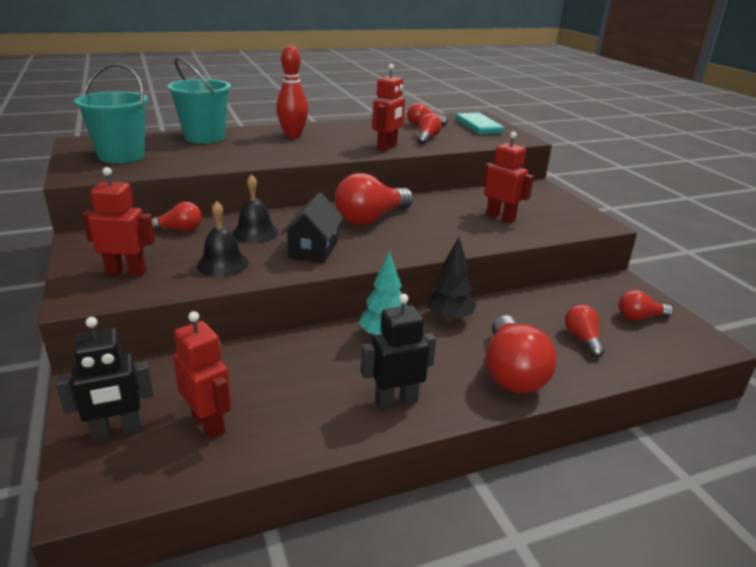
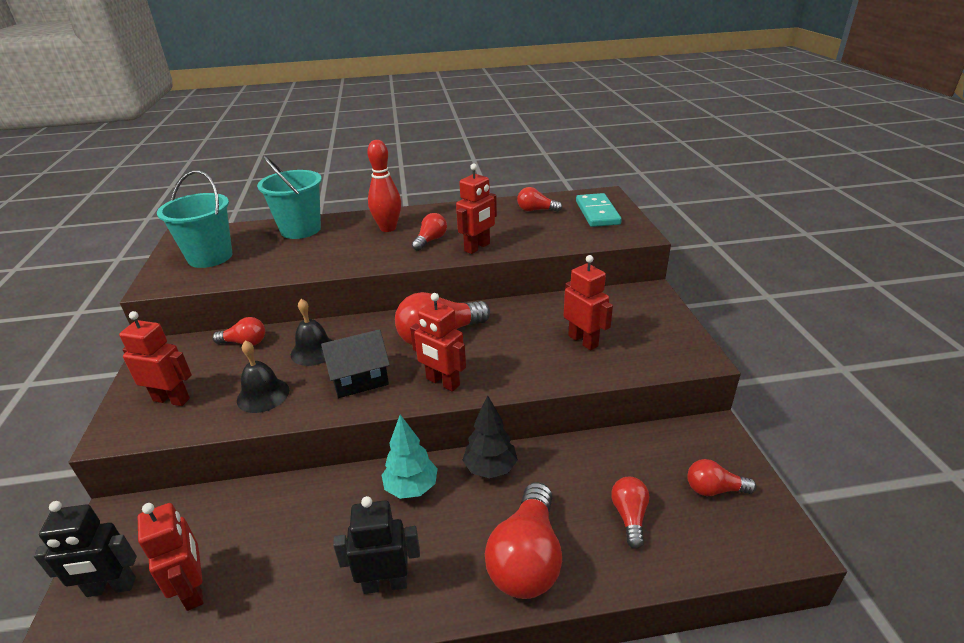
camera: 15 degrees right, 5 degrees up
black house [281,192,343,263] -> black house turned 45 degrees clockwise [321,329,390,398]
red light bulb [418,113,442,144] -> red light bulb moved to [412,213,447,251]
none -> red robot [410,293,466,392]

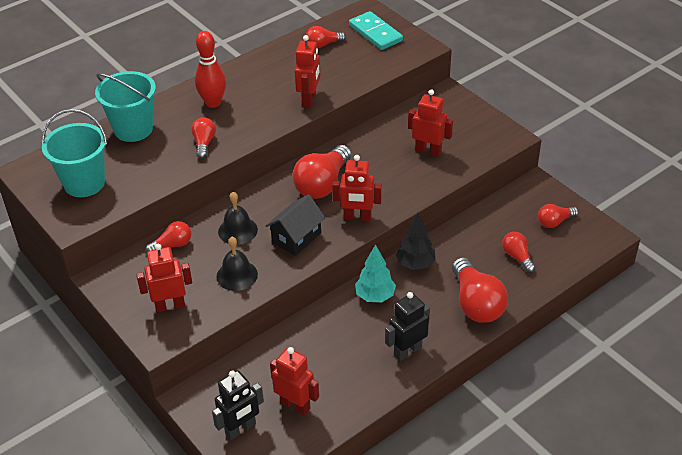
camera: 30 degrees left, 10 degrees up
red light bulb [412,213,447,251] -> red light bulb moved to [191,117,216,159]

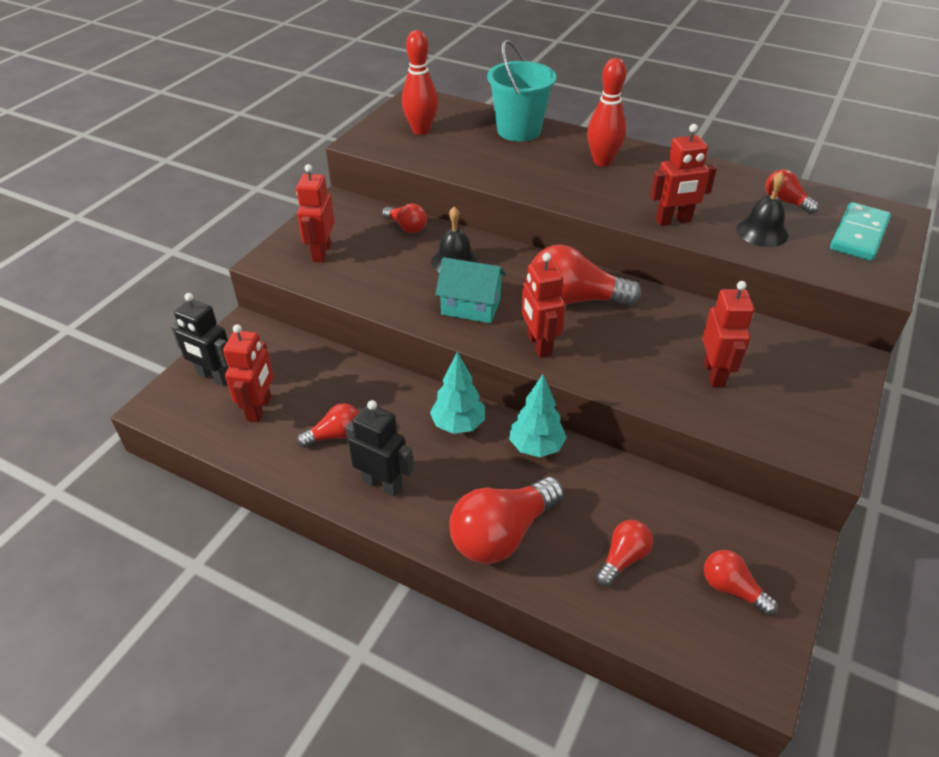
camera: 65 degrees right, 0 degrees up
turquoise bucket [41,109,107,197] -> red bowling pin [402,30,438,135]
red robot [136,244,192,312] -> red robot turned 135 degrees counterclockwise [296,164,335,262]
red light bulb [191,117,216,159] -> red light bulb moved to [297,403,359,448]
black bell [217,237,258,291] -> black bell moved to [736,171,789,247]
black house [266,194,325,256] -> turquoise house [436,257,506,323]
black tree [396,213,435,270] -> turquoise tree [509,374,567,457]

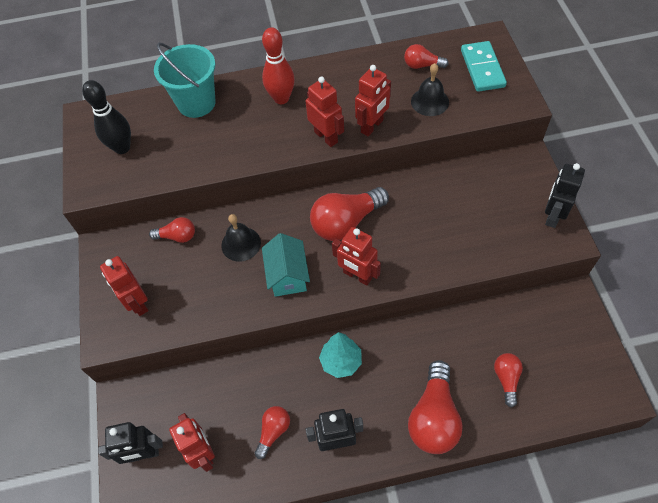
camera: 35 degrees left, 15 degrees up
red bowling pin [402,30,438,135] -> black bowling pin [82,80,131,154]
turquoise house [436,257,506,323] -> turquoise house turned 75 degrees counterclockwise [262,233,310,297]
turquoise tree [509,374,567,457] -> none
red robot [702,281,754,387] -> red robot moved to [306,76,344,147]
red light bulb [704,550,777,615] -> none
none -> black robot [545,163,585,228]

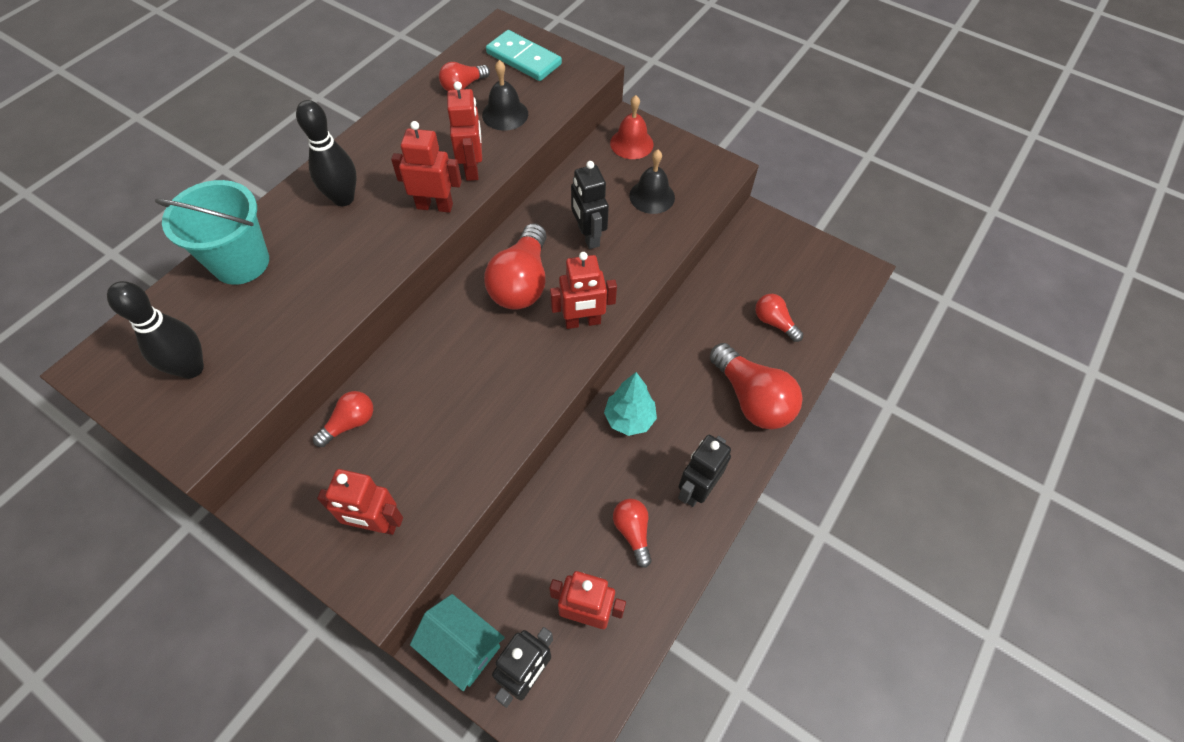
camera: 50 degrees left, 0 degrees up
black bell [221,214,261,262] -> black bell moved to [629,150,675,214]
red bowling pin [262,27,295,104] -> black bowling pin [296,100,357,206]
turquoise house [262,233,310,297] -> turquoise house moved to [410,594,505,691]
black robot [545,163,585,228] -> black robot moved to [571,161,609,249]
none -> red bell [610,95,653,159]

